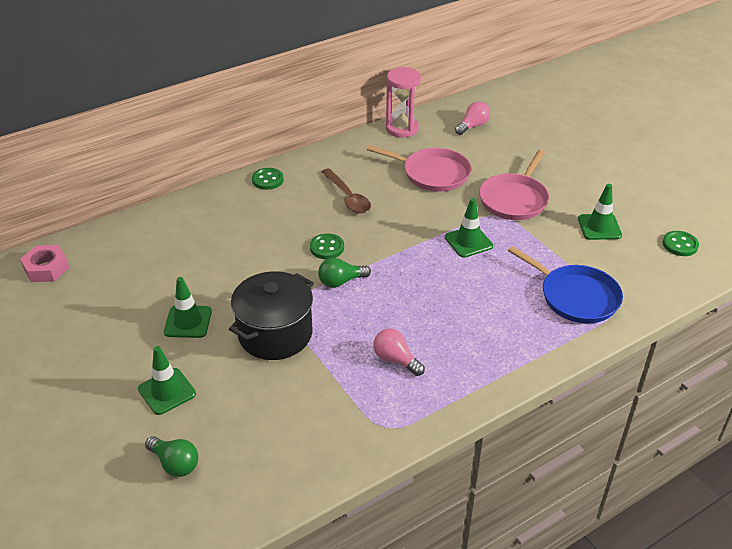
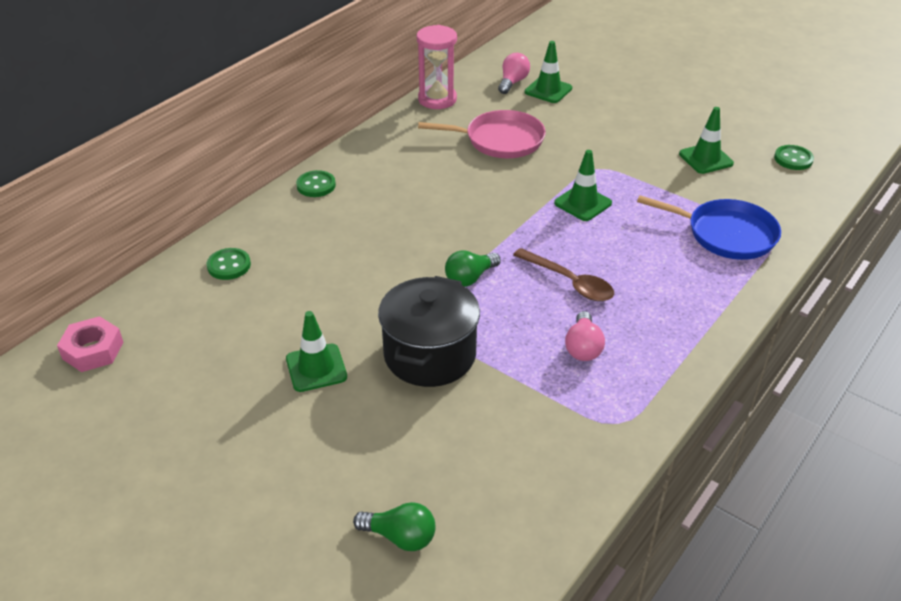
camera: 20 degrees left, 0 degrees up
green traffic cone [138,346,196,415] -> green traffic cone moved to [525,41,572,103]
green button [310,233,344,259] -> green button moved to [207,248,251,280]
brown spoon [322,168,371,214] -> brown spoon moved to [513,248,614,301]
pink light bulb [373,328,425,376] -> pink light bulb turned 105 degrees counterclockwise [565,311,605,361]
pink pan [479,150,549,220] -> none

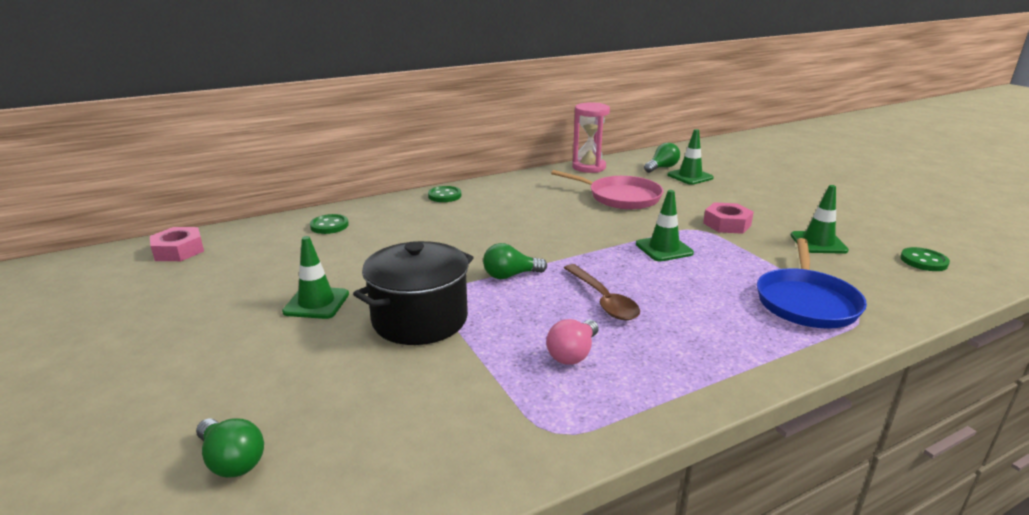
camera: 25 degrees right, 15 degrees down
pink light bulb [498,53,530,94] -> green light bulb [644,142,680,173]
blue pan [637,195,781,260] -> blue pan turned 60 degrees clockwise [757,238,867,329]
none -> pink nut [703,202,754,234]

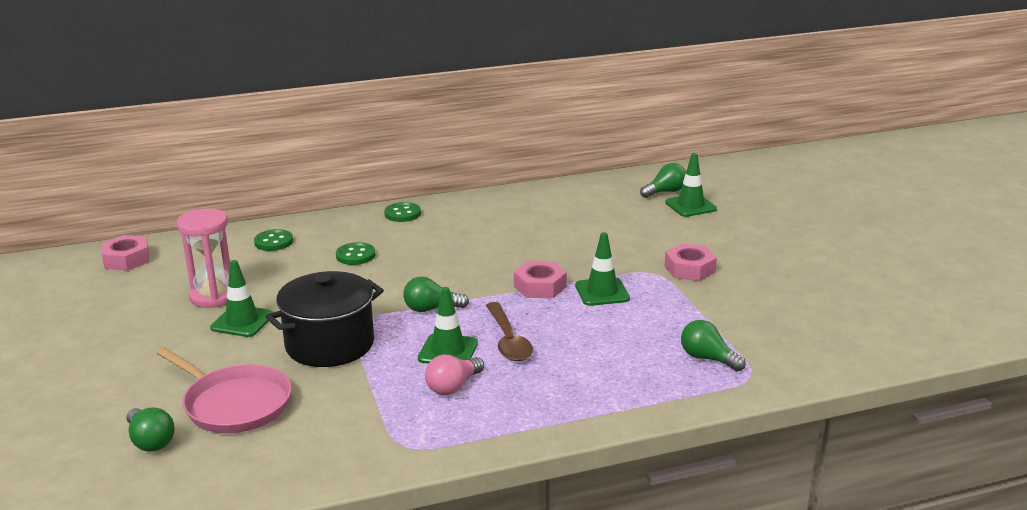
camera: 10 degrees right, 0 degrees up
pink pan [551,170,663,209] -> pink pan moved to [157,347,292,433]
pink hourglass [572,103,610,173] -> pink hourglass moved to [177,209,230,308]
blue pan [757,238,867,329] -> green light bulb [681,320,746,372]
green traffic cone [791,185,849,254] -> green traffic cone moved to [418,287,478,364]
green button [900,247,950,271] -> green button moved to [336,242,376,265]
none -> pink nut [514,261,567,298]

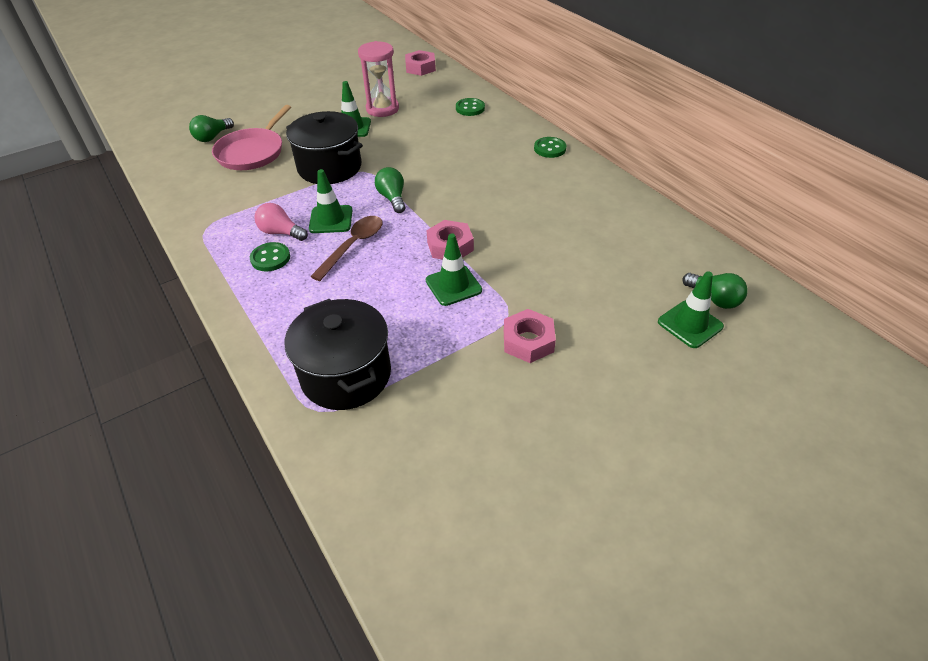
camera: 75 degrees right, 20 degrees up
green button [336,242,376,265] -> green button moved to [250,242,290,272]
brown spoon [486,302,533,361] -> brown spoon turned 150 degrees clockwise [310,216,382,281]
green light bulb [681,320,746,372] -> black pot [285,299,391,410]

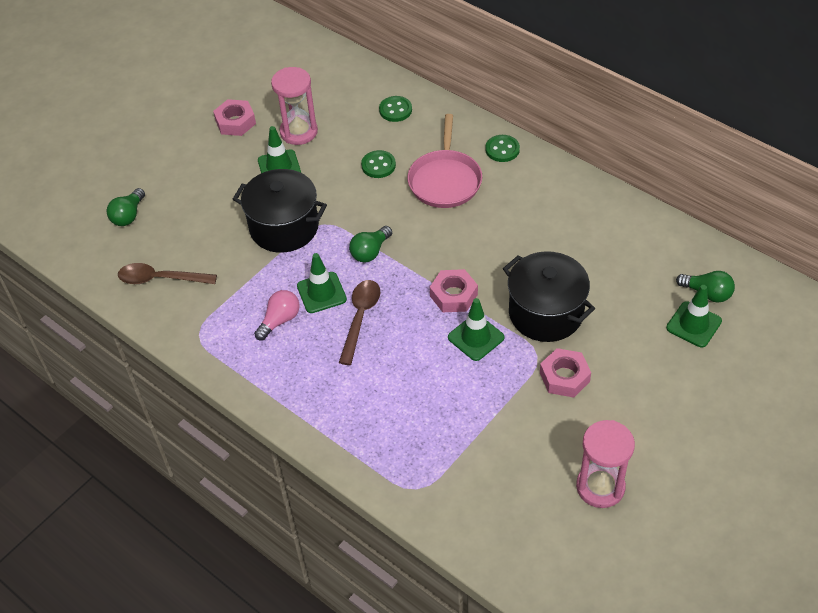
camera: 15 degrees left, 5 degrees up
pink pan [212,105,291,170] -> pink pan moved to [407,114,482,208]
green button [250,242,290,272] -> green button moved to [361,150,396,178]
pink light bulb [254,203,308,241] -> pink light bulb turned 120 degrees clockwise [254,290,300,340]
black pot [285,299,391,410] -> black pot moved to [503,251,595,342]
green light bulb [375,167,405,213] -> green light bulb turned 105 degrees counterclockwise [349,226,392,263]
pink nut [405,50,436,76] -> pink nut moved to [213,99,256,136]
none -> brown spoon [118,263,217,284]
none -> pink hourglass [576,420,635,508]

